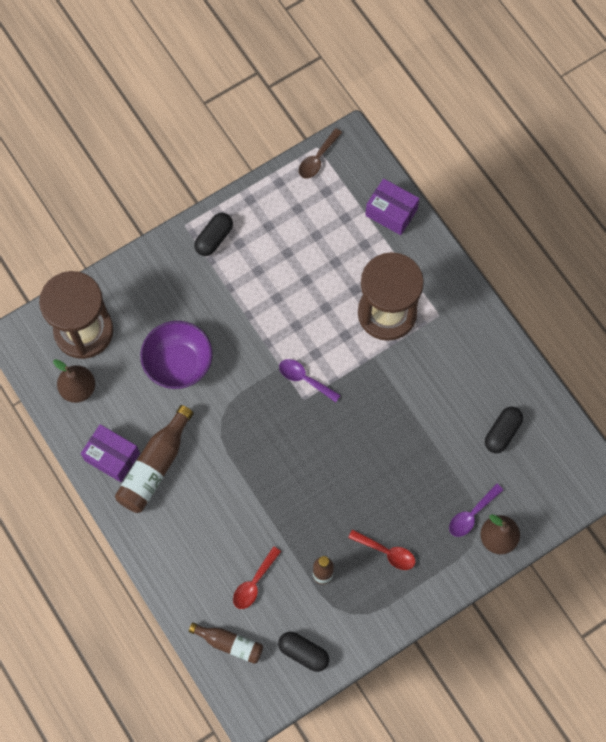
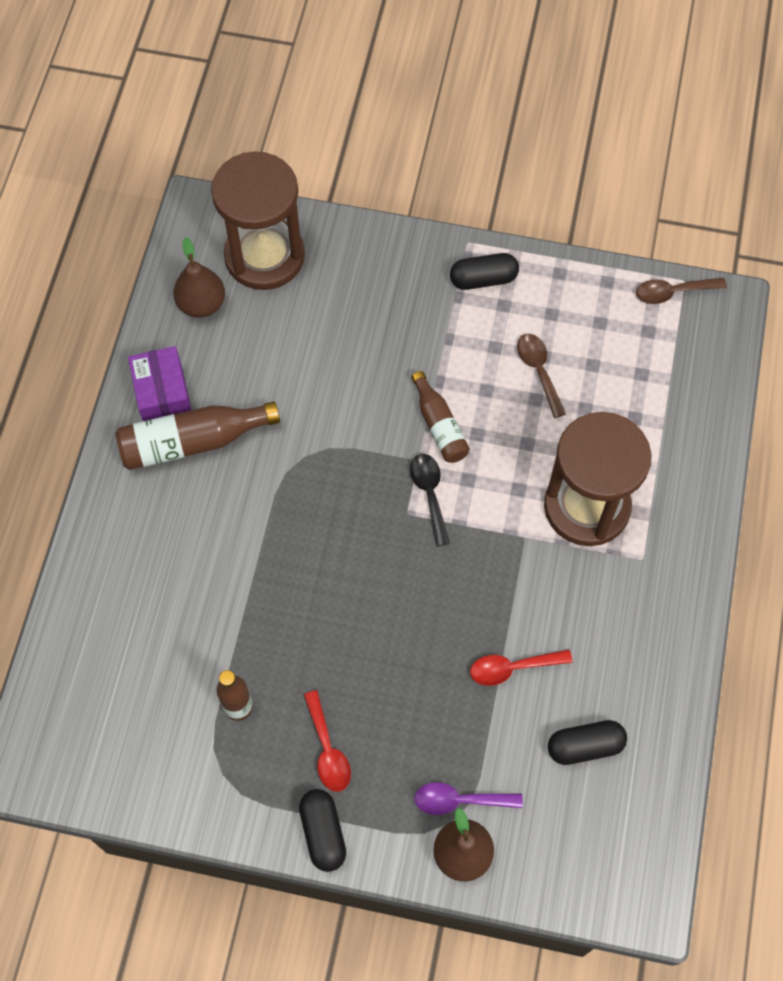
camera: 45 degrees right, 5 degrees down
purple bowl [140,321,213,389] -> none
brown bottle [189,622,263,664] -> brown bottle moved to [411,371,470,463]
red spoon [233,546,281,609] -> red spoon moved to [470,650,573,686]
black capsule [278,632,329,672] -> black capsule moved to [299,789,346,872]
purple spoon [279,359,341,402] -> black spoon [410,454,450,546]
purple box [365,179,419,235] -> none
none -> brown spoon [517,334,566,418]

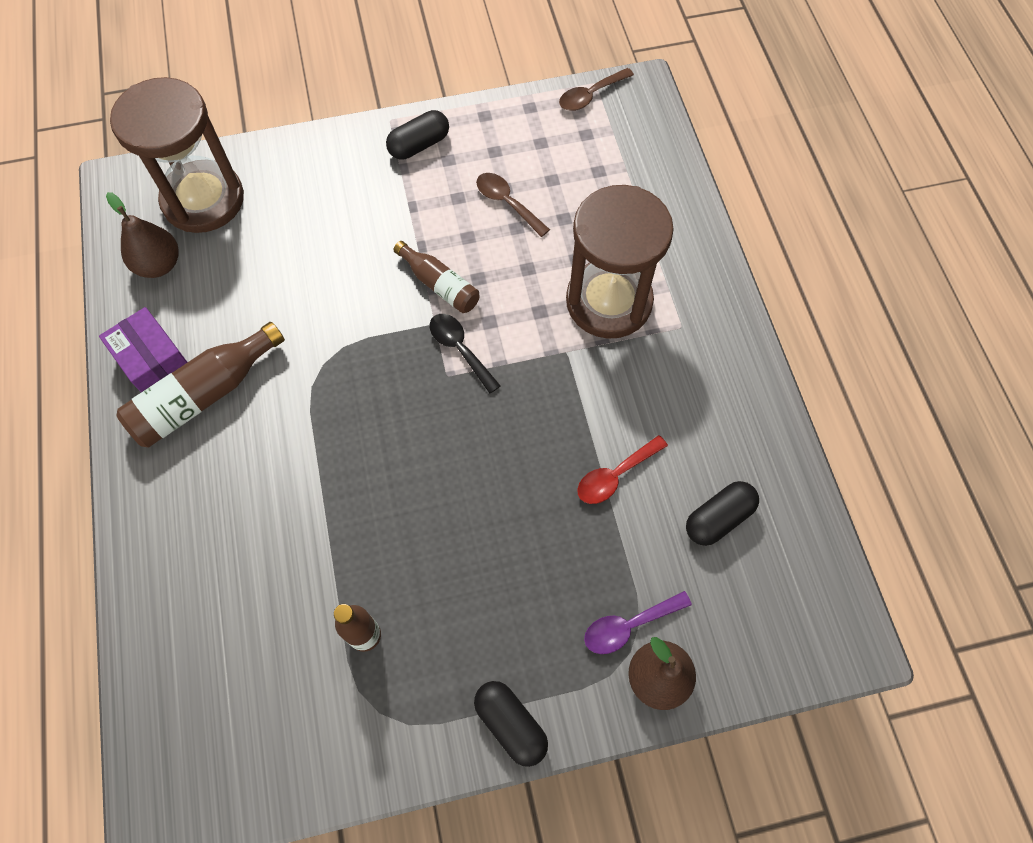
camera: 25 degrees left, 0 degrees up
red spoon [304,690,351,792] -> none

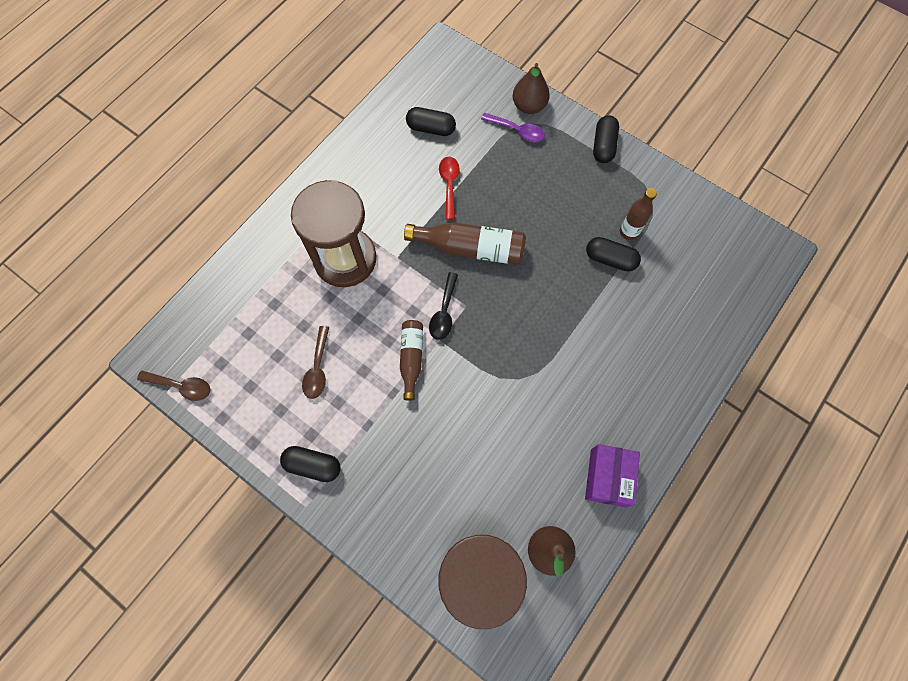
camera: 130 degrees left, 5 degrees up
brown bottle [116,322,285,447] -> brown bottle moved to [404,222,526,265]
red spoon [577,435,668,504] -> red spoon turned 105 degrees counterclockwise [439,157,460,220]
none -> black capsule [586,237,641,271]

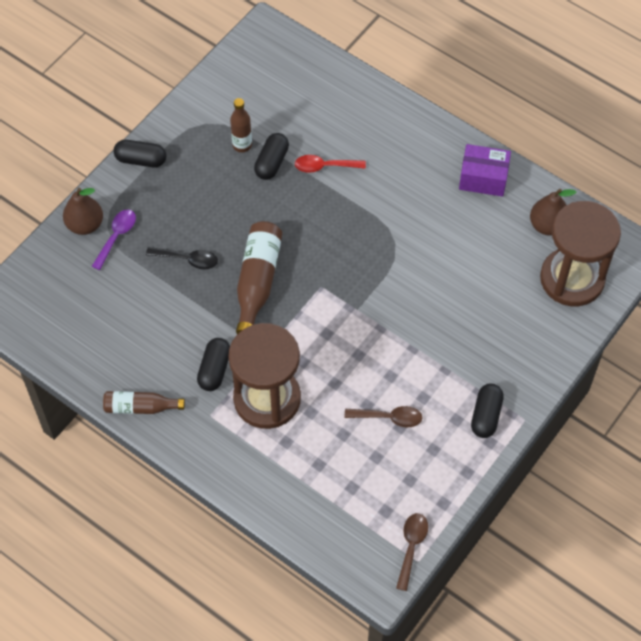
camera: 90 degrees left, 10 degrees down
brown bottle [400,320,423,401] -> brown bottle moved to [103,391,185,414]
black capsule [406,107,456,136] -> black capsule moved to [197,338,230,391]
black spoon [429,272,458,340] -> black spoon moved to [146,247,218,269]
red spoon [439,157,460,220] -> red spoon moved to [295,155,366,173]

